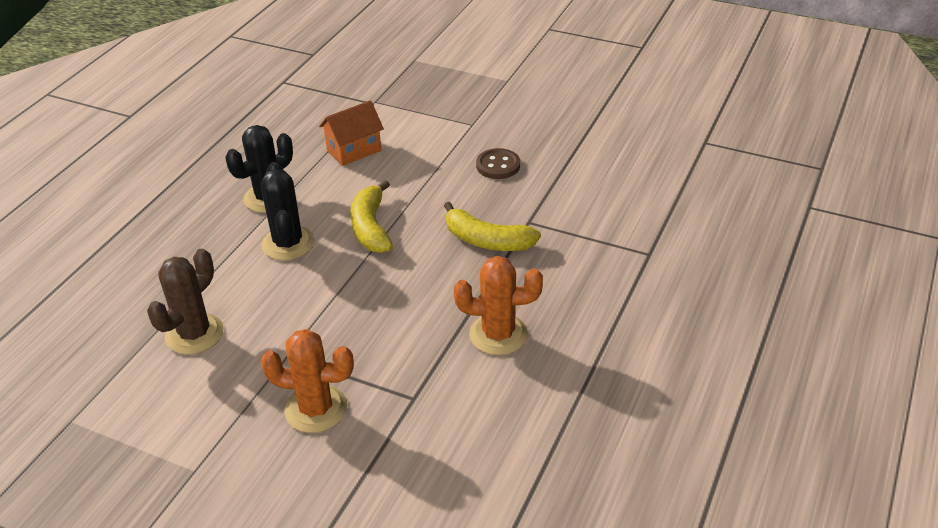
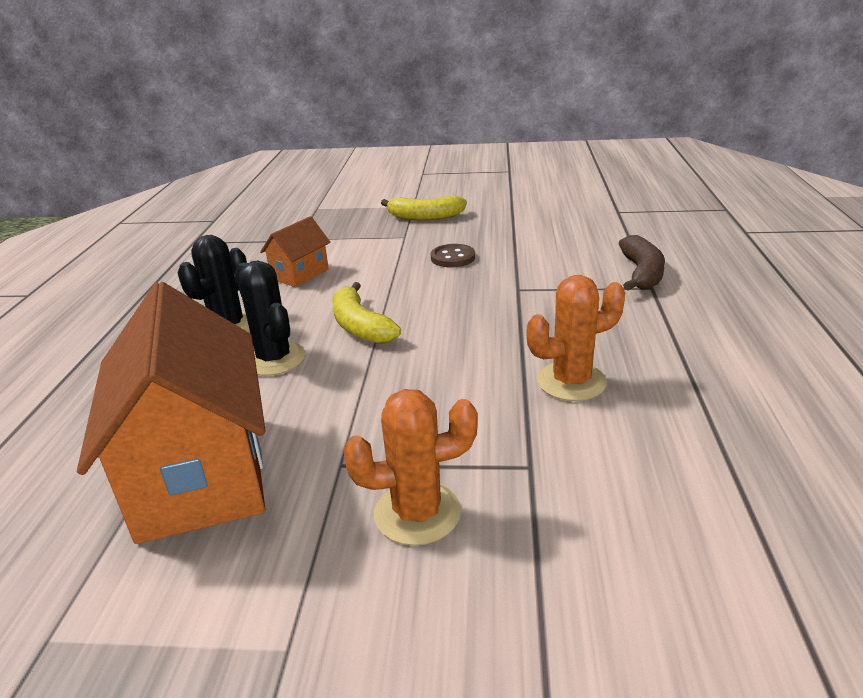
camera: 20 degrees left, 10 degrees down
brown cactus [147,249,224,355] -> orange house [77,282,266,544]
yellow banana [444,202,541,251] -> yellow banana moved to [381,196,467,220]
none -> brown banana [619,235,665,291]

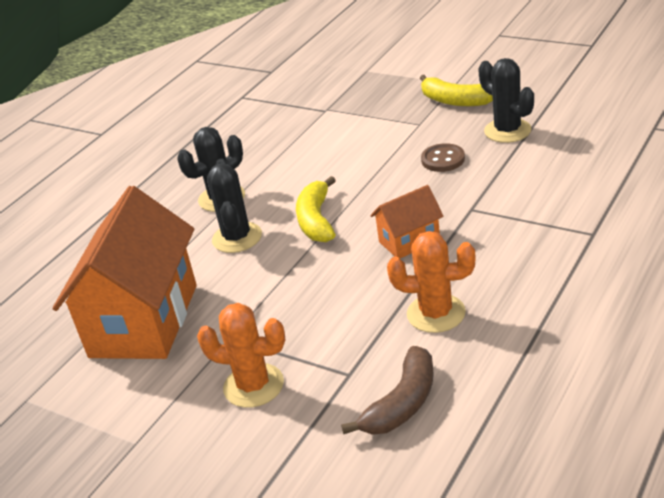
camera: 30 degrees right, 5 degrees up
orange house [260,216,330,287] -> orange house moved to [370,185,443,258]
brown banana [619,235,665,291] -> brown banana moved to [341,346,434,435]
none -> black cactus [478,58,534,143]

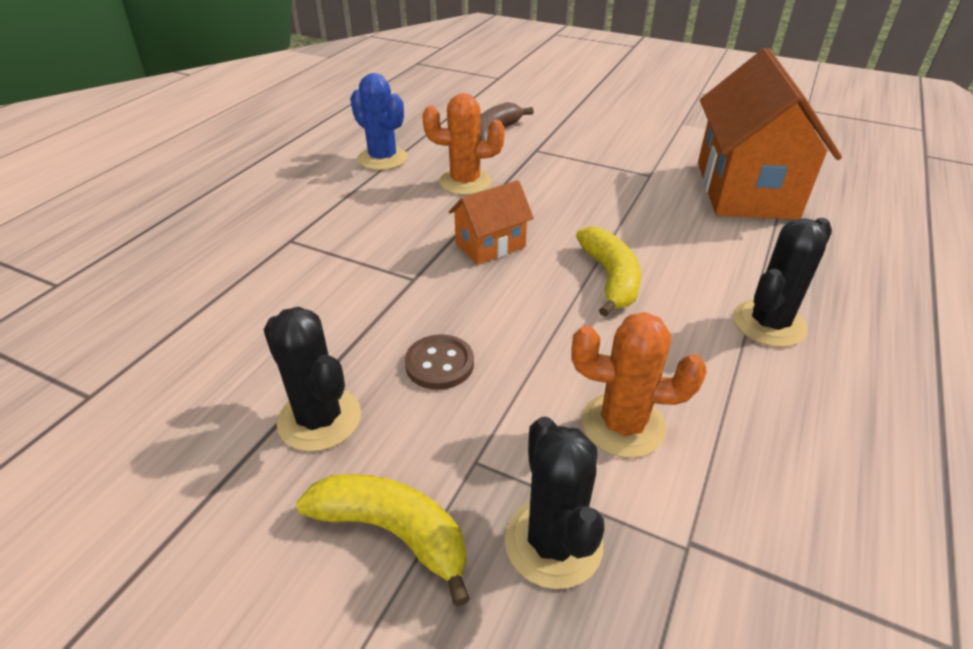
camera: 170 degrees right, 5 degrees up
orange cactus [197,303,285,408] -> orange cactus moved to [571,312,707,458]
black cactus [207,159,262,253] -> black cactus moved to [505,417,604,589]
none -> blue cactus [350,73,408,170]

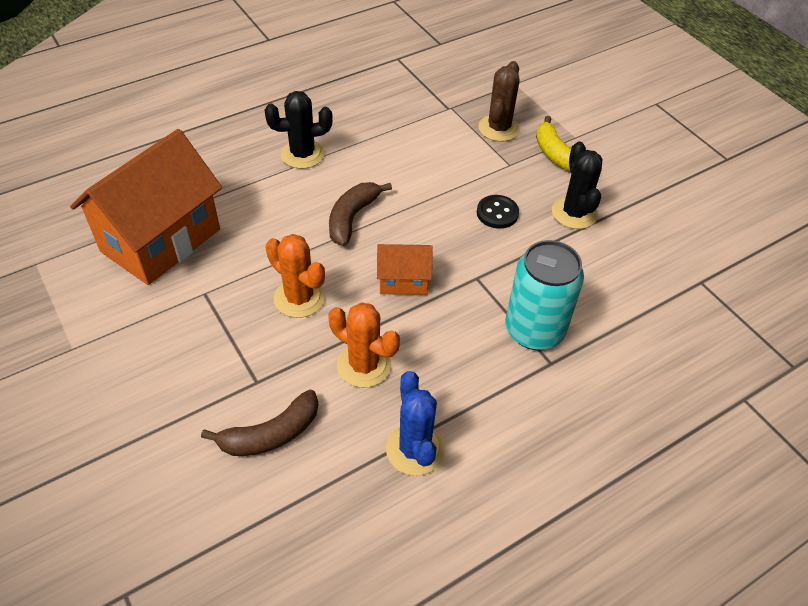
camera: 150 degrees left, 10 degrees up
brown button [405,334,474,390] -> black button [477,195,519,229]
black cactus [505,417,604,589] -> brown cactus [478,61,520,142]
orange cactus [571,312,707,458] -> orange cactus moved to [266,234,325,318]
yellow banana [576,226,641,317] -> brown banana [329,182,392,246]
none -> turquoise can [505,240,584,350]

